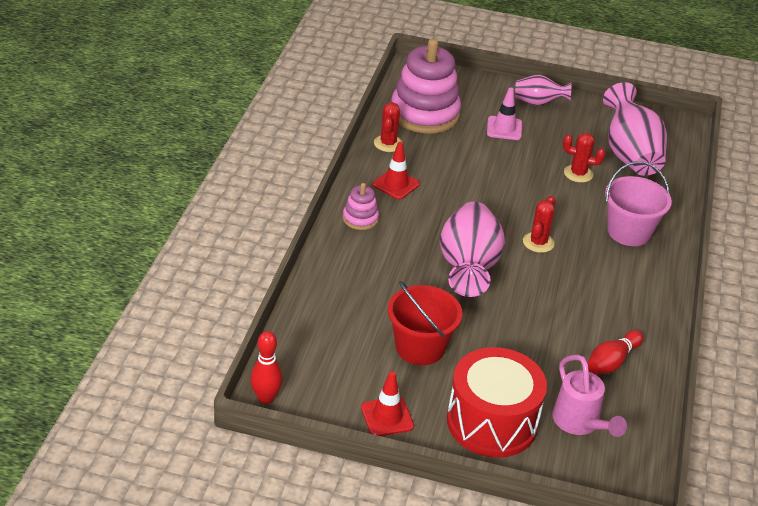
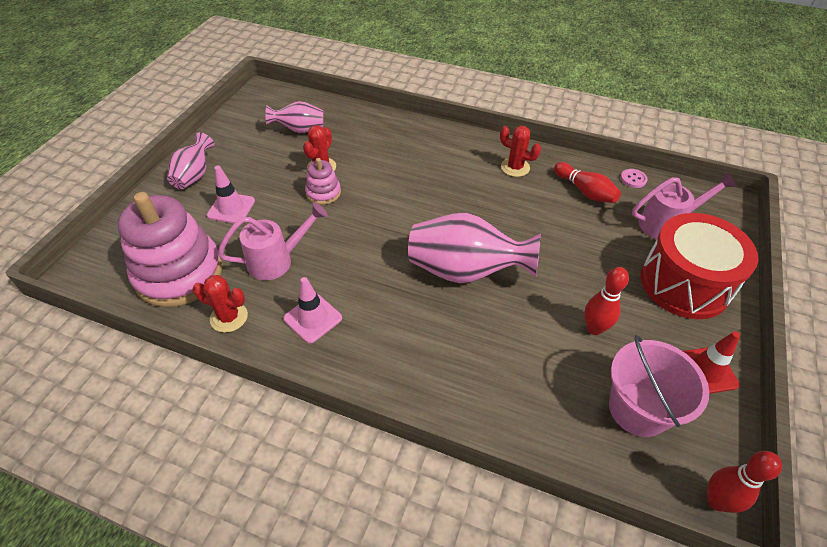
camera: 80 degrees left, 10 degrees up
pink stacking toy [343,183,379,230] -> pink stacking toy moved to [305,158,341,205]
red traffic cone [373,142,420,200] -> pink traffic cone [284,277,342,343]
red bucket [388,281,462,365] -> red bowling pin [584,267,629,335]
red cactus [523,196,556,253] -> red cactus moved to [500,126,541,177]
pink vase [603,82,667,176] -> pink vase [265,101,324,133], size x0.57
pink bucket [605,161,672,246] -> pink bucket moved to [609,335,709,437]
none -> pink watering can [218,202,328,280]
none -> pink button [620,169,648,188]

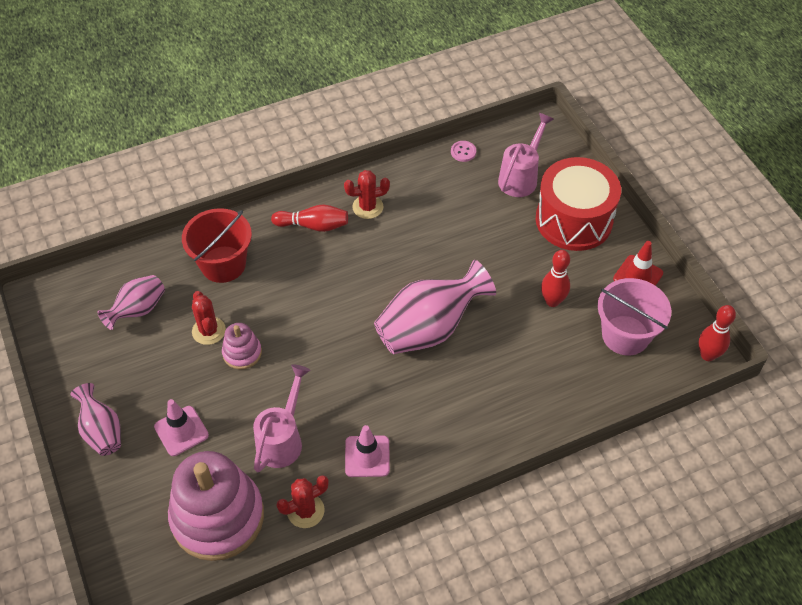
camera: 45 degrees left, 5 degrees up
red bowling pin [554,162,621,203] -> red bowling pin moved to [271,204,348,232]
none -> red bucket [182,208,252,283]

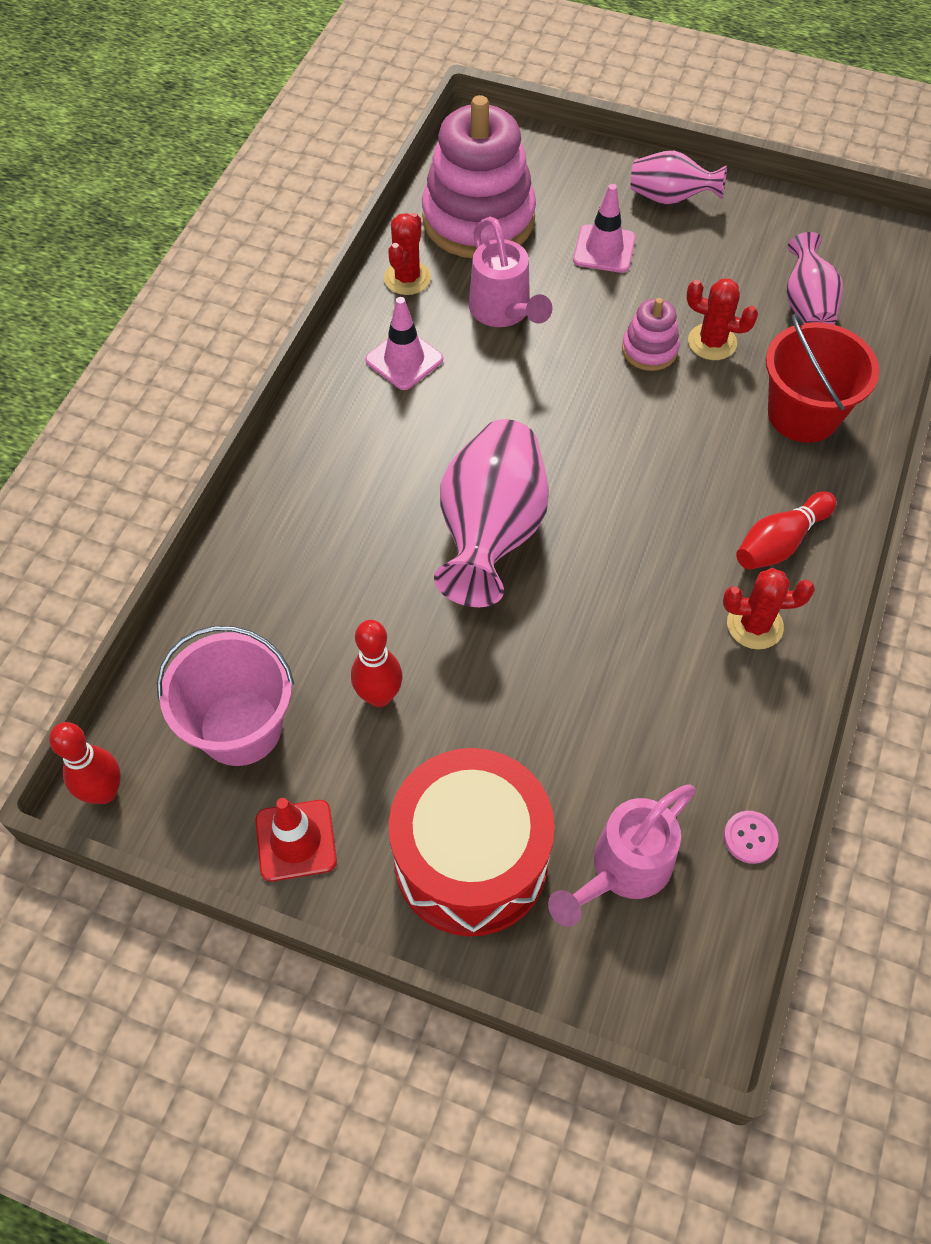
camera: 135 degrees right, 5 degrees up
red cactus [344,170,390,219] -> red cactus turned 60 degrees clockwise [723,568,815,649]
pink watering can [498,113,554,197] -> pink watering can turned 60 degrees clockwise [548,784,696,927]

